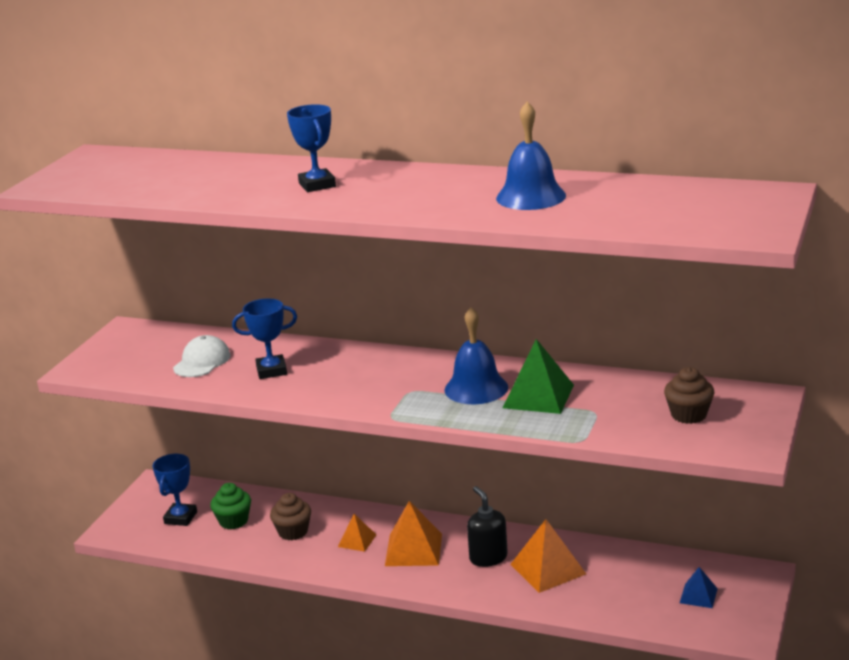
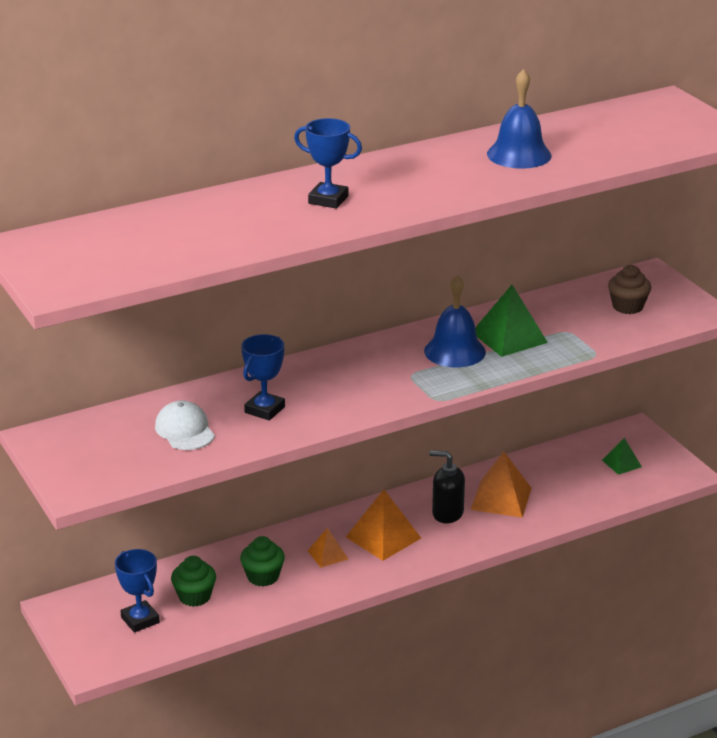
camera: 50 degrees left, 5 degrees up
brown cupcake [270,493,311,540] -> green cupcake [240,536,285,586]
blue pyramid [680,567,718,608] -> green pyramid [602,438,642,475]

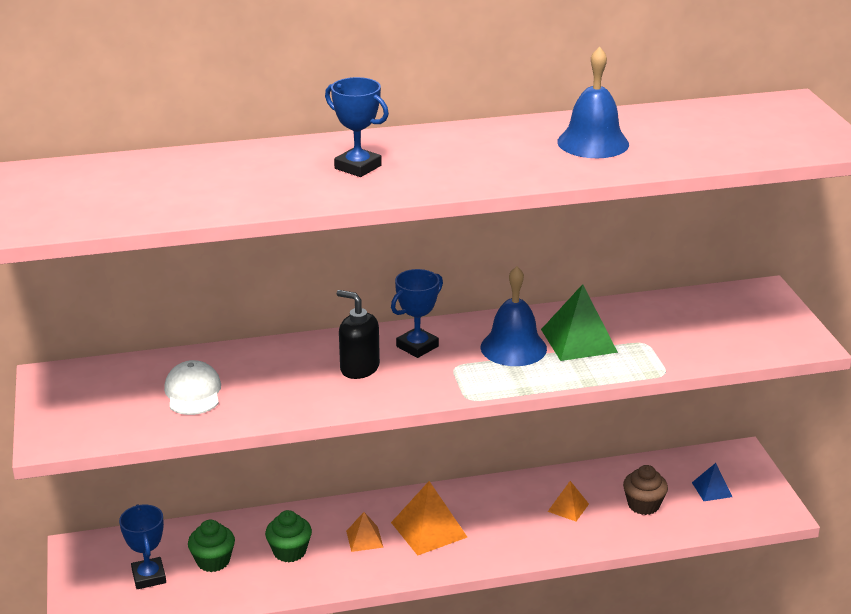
camera: 15 degrees right, 0 degrees up
blue trophy [241,334,285,421] -> blue trophy moved to [391,269,443,358]
black soap dispenser [429,450,465,523] -> black soap dispenser moved to [336,290,380,379]
orange pyramid [471,452,532,518] -> orange pyramid [548,481,589,521], size x0.57
green pyramid [602,438,642,475] -> blue pyramid [692,463,732,501]
brown cupcake [608,265,651,314] -> brown cupcake moved to [623,465,668,515]

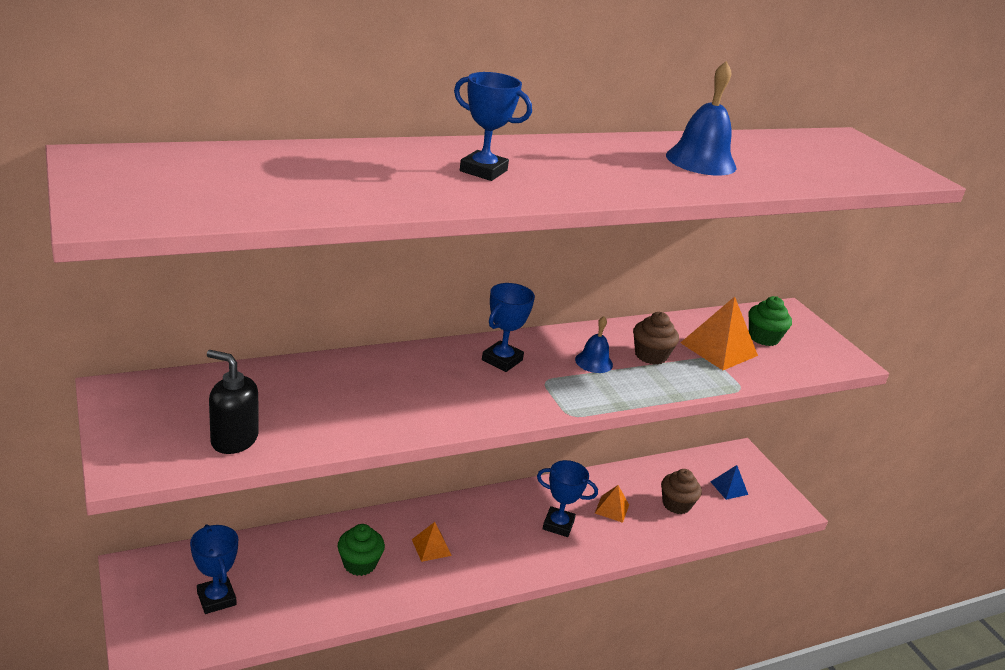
camera: 15 degrees left, 0 degrees up
white cap [164,360,221,415] -> none
green cupcake [188,520,235,572] -> green cupcake moved to [748,296,792,346]
black soap dispenser [336,290,380,379] -> black soap dispenser moved to [207,350,259,454]
orange pyramid [391,481,467,555] -> orange pyramid moved to [680,296,758,370]
blue bell [481,266,547,366] -> blue bell [575,316,613,373], size x0.59
green pyramid [541,284,618,361] -> brown cupcake [633,312,679,365]
none -> blue trophy [537,460,598,537]

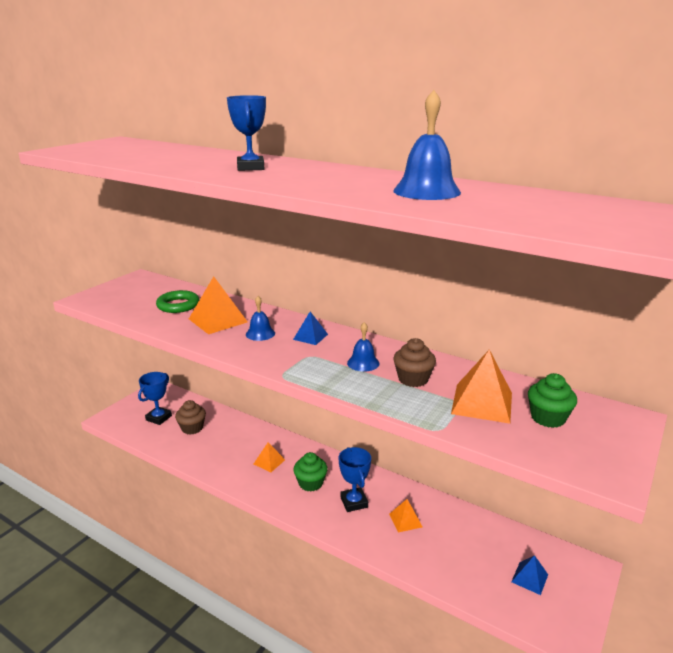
camera: 60 degrees right, 5 degrees down
black soap dispenser [207,350,259,454] -> none
green cupcake [337,524,385,576] -> green cupcake moved to [293,452,328,491]
blue trophy [482,283,535,372] -> blue pyramid [293,312,328,345]
brown cupcake [661,469,702,514] -> brown cupcake moved to [175,400,206,435]
none -> green ring [156,290,199,313]
none -> orange pyramid [189,276,248,334]
none -> blue bell [246,296,275,341]

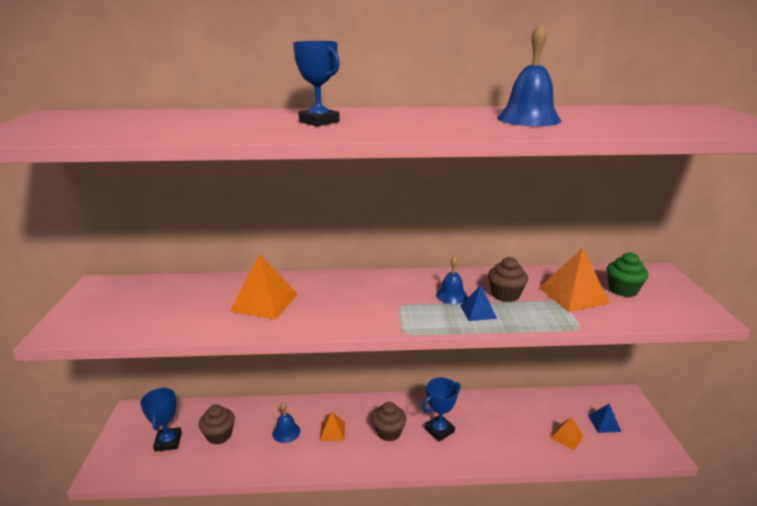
camera: 35 degrees left, 0 degrees up
green ring [156,290,199,313] -> none
blue bell [246,296,275,341] -> blue bell moved to [272,402,300,443]
blue pyramid [293,312,328,345] -> blue pyramid moved to [460,285,497,321]
green cupcake [293,452,328,491] -> brown cupcake [372,402,406,441]
blue trophy [339,447,371,512] -> blue trophy turned 75 degrees counterclockwise [422,378,461,441]
orange pyramid [389,499,422,532] -> orange pyramid moved to [550,417,583,451]

